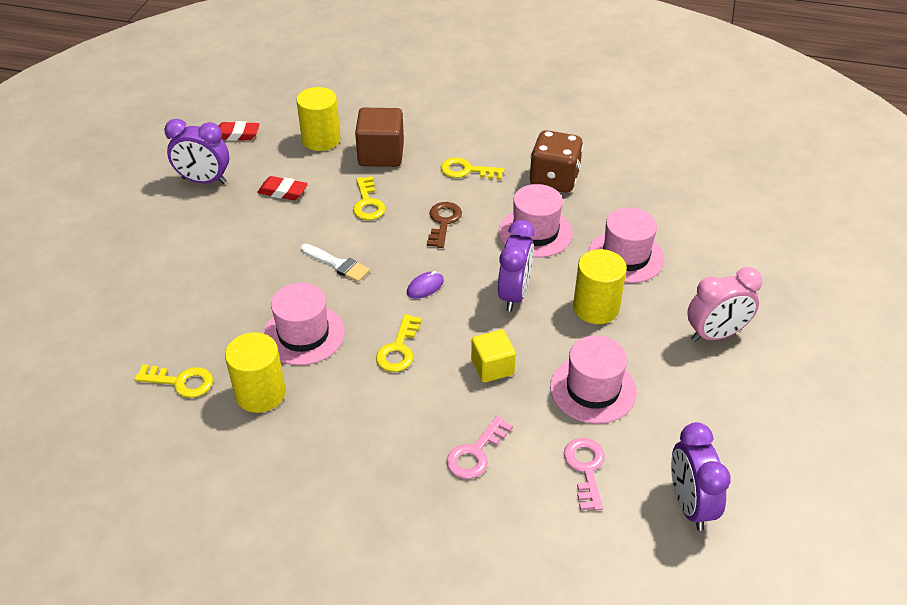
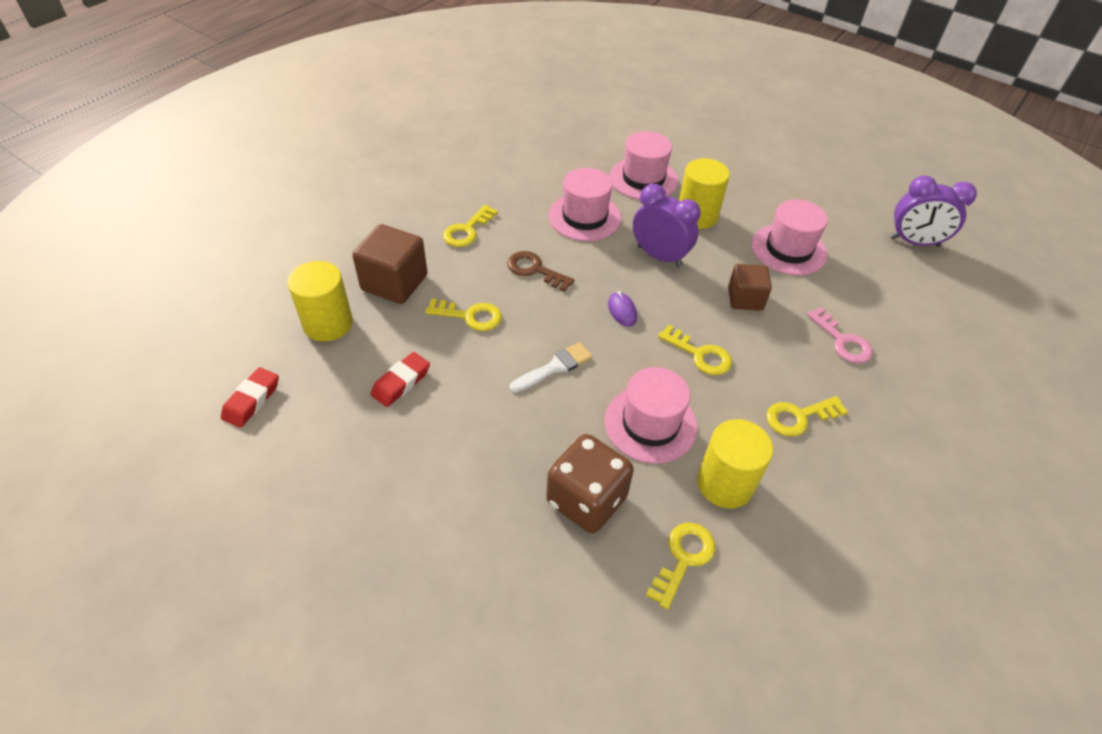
camera: 70 degrees left, 5 degrees up
purple clock [164,119,229,184] -> none
yellow cube [471,330,516,383] -> brown cube [728,264,772,311]
brown dice [530,130,583,192] -> brown dice moved to [546,434,634,533]
pink key [564,438,605,511] -> none
pink clock [687,267,762,342] -> none
none -> yellow key [766,396,848,437]

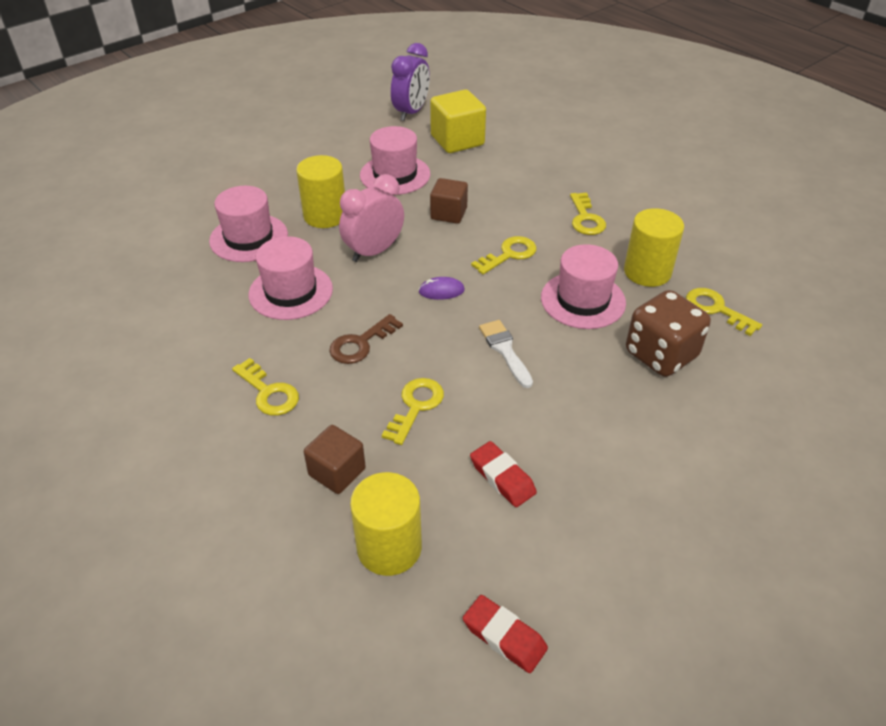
camera: 75 degrees left, 5 degrees down
brown cube [352,224,427,304] -> brown cube [304,425,366,494], size x0.65
purple clock [633,184,701,267] -> pink clock [339,174,404,262]
pink key [807,307,873,363] -> none
none -> yellow cube [430,90,486,153]

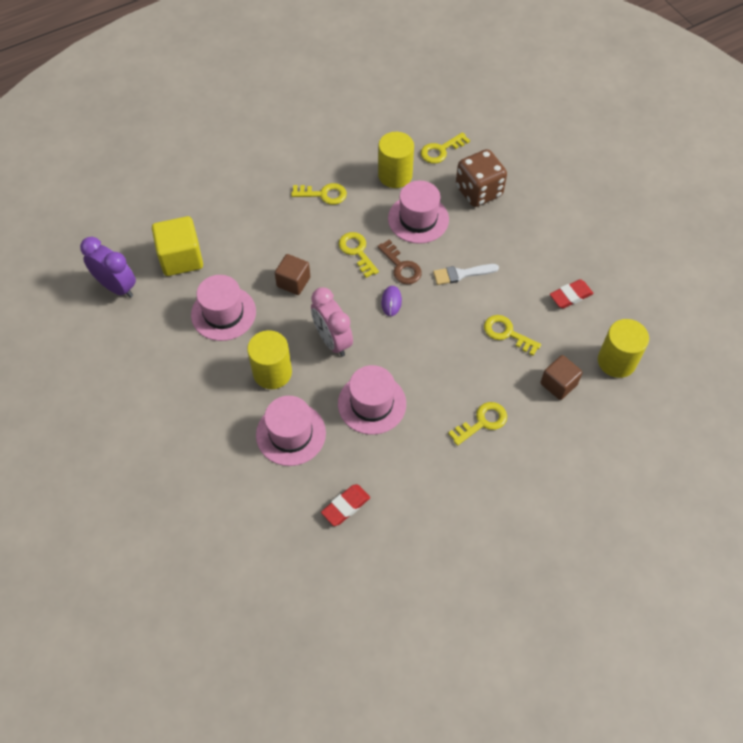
camera: 80 degrees left, 15 degrees up
brown key [329,314,403,364] -> brown key moved to [377,240,422,285]
red eraser [463,595,548,673] -> red eraser moved to [321,484,370,526]

